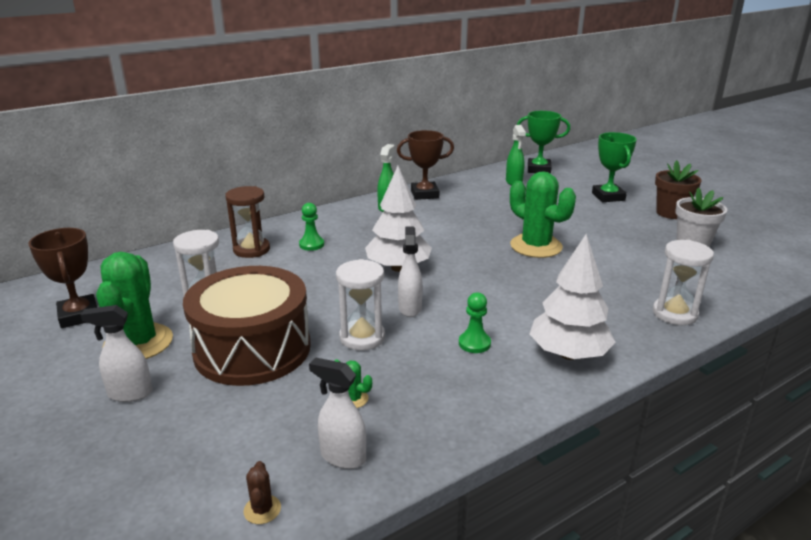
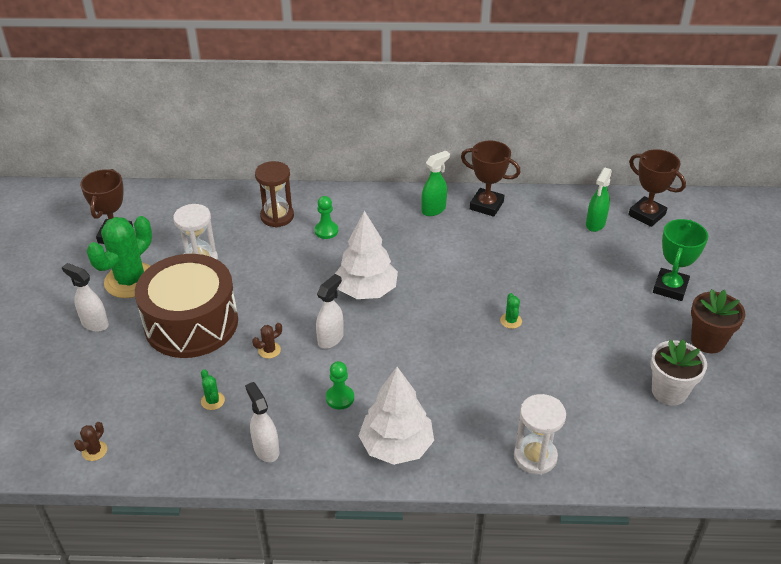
camera: 35 degrees right, 15 degrees up
white spray bottle [309,357,366,469] -> white spray bottle moved to [245,382,279,462]
white hourglass [336,259,385,351] -> brown cactus [252,323,282,359]
green cactus [510,171,576,258] -> green cactus [500,293,522,329], size x0.40
green trophy [517,111,570,174] -> brown trophy [628,149,686,227]

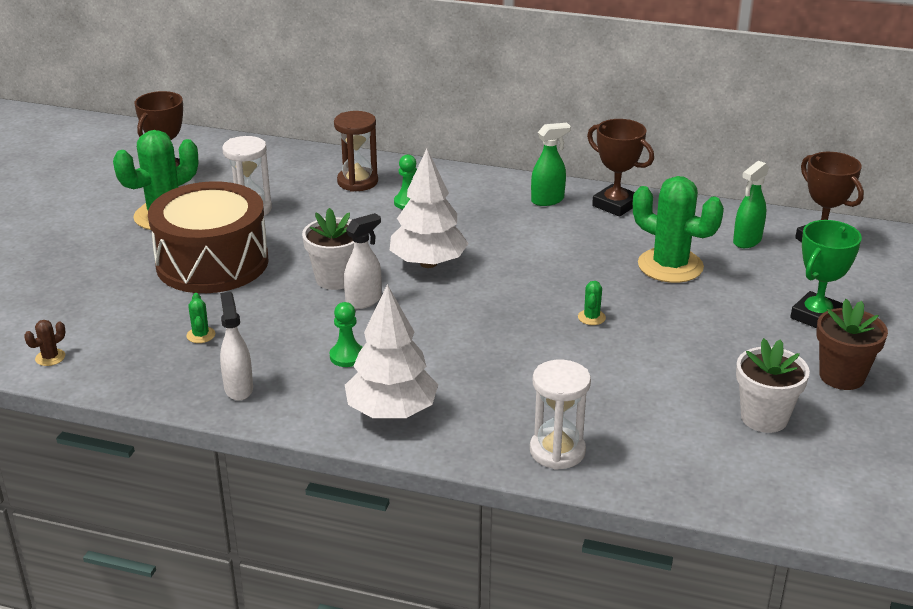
camera: 15 degrees right, 10 degrees down
white spray bottle [62,263,109,332] -> none
brown cactus [252,323,282,359] -> none
none -> white flower pot [302,208,354,290]
none -> green cactus [633,176,724,283]

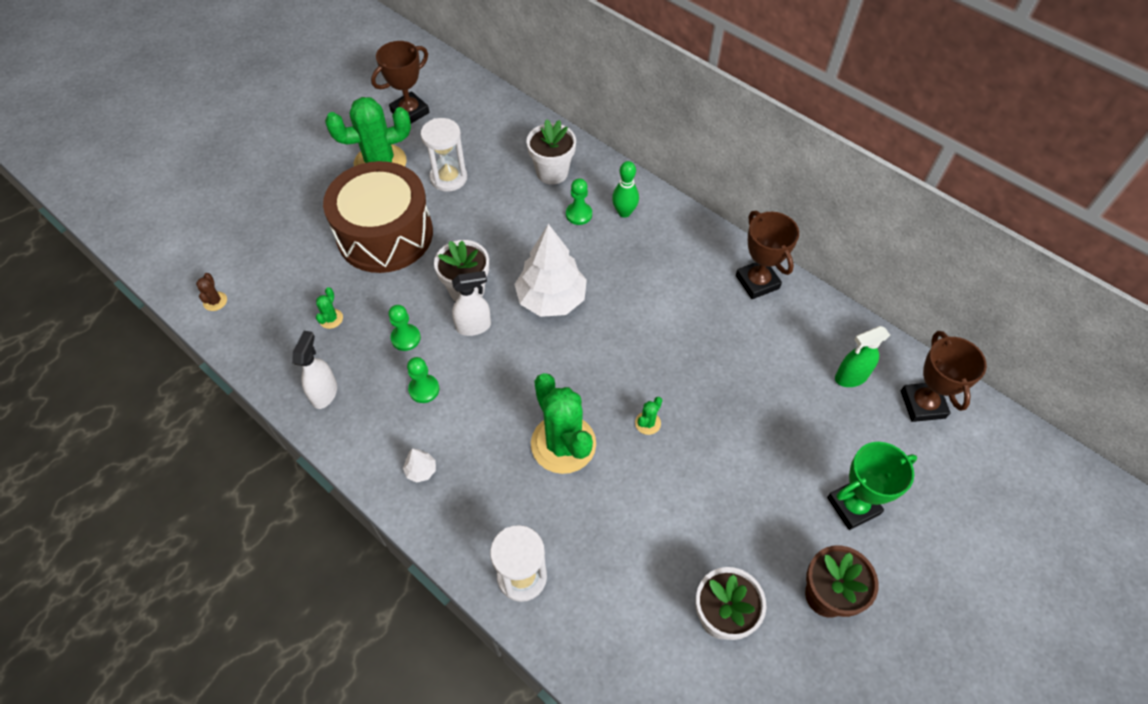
camera: 25 degrees right, 25 degrees up
brown cactus [24,320,65,366] -> brown cactus turned 75 degrees counterclockwise [196,273,227,311]
brown hourglass [334,111,378,192] -> white flower pot [526,119,576,185]
white tree [345,284,438,418] -> white tree [403,448,436,483], size x0.41
green spray bottle [531,123,571,206] -> none
green cactus [633,176,724,283] -> green cactus moved to [531,373,596,474]
none -> green pawn [389,305,421,351]
none -> green bowling pin [612,161,639,218]

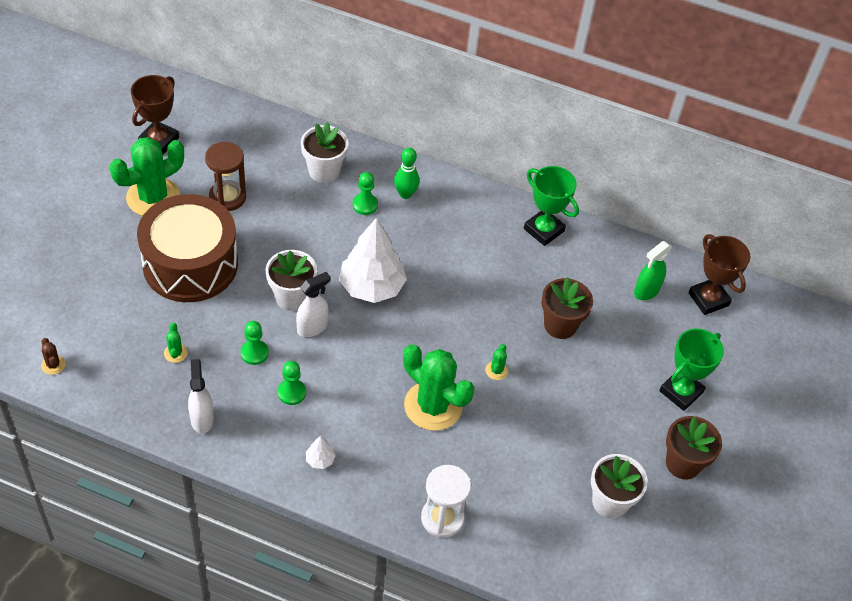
camera: 25 degrees left, 5 degrees down
white hourglass [420,118,467,192] -> brown hourglass [205,142,246,211]
brown trophy [736,211,799,299] -> green trophy [524,166,579,246]
none -> brown flower pot [541,277,593,339]

